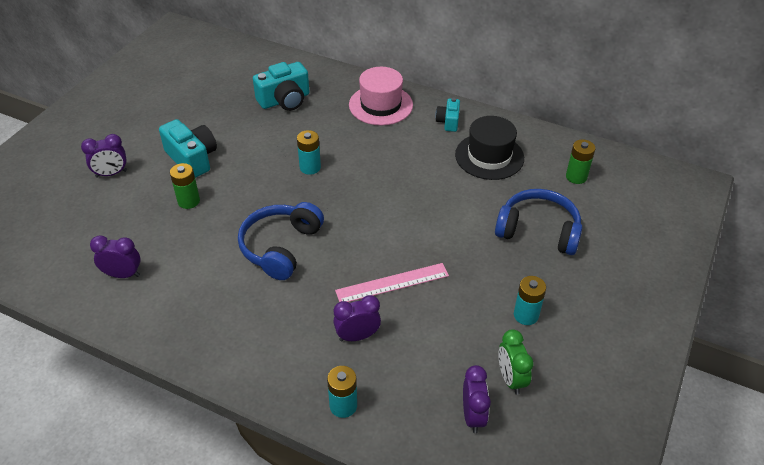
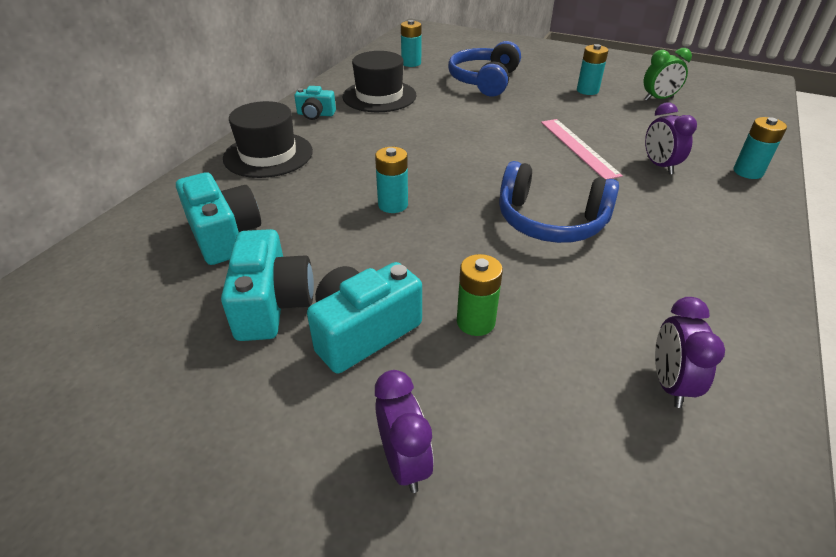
camera: 90 degrees left, 5 degrees down
pink hat [349,67,413,125] -> black hat [223,101,313,178]
purple clock [463,365,491,433] -> none
green battery [566,139,595,184] -> turquoise battery [401,20,422,67]
none -> turquoise camera [221,229,314,341]

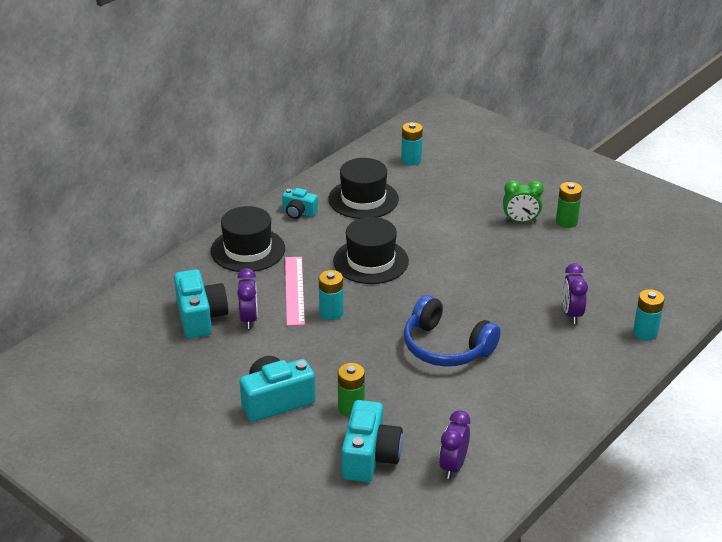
camera: 15 degrees right, 5 degrees down
turquoise camera [221,229,314,341] -> turquoise camera moved to [342,400,403,482]
purple clock [375,370,434,493] -> purple clock moved to [237,268,258,329]
blue headphones [448,41,521,96] -> none
pink ruler [541,119,623,179] -> pink ruler moved to [285,257,305,326]
turquoise battery [577,44,608,95] -> green battery [556,182,582,228]
green clock [644,48,692,101] -> green clock moved to [503,180,544,223]
none -> black hat [333,217,409,284]

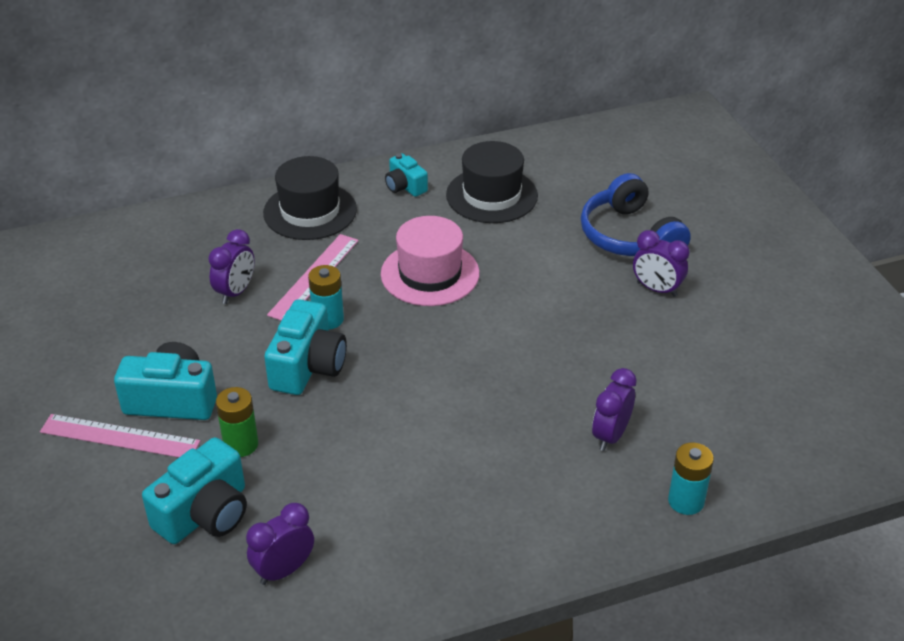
camera: 30 degrees right, 5 degrees up
turquoise camera [174,269,228,338] -> turquoise camera moved to [264,299,347,395]
black hat [333,217,409,284] -> pink hat [381,216,480,306]
turquoise battery [401,122,423,165] -> none
blue headphones [404,295,501,367] -> blue headphones moved to [581,173,691,256]
green clock [503,180,544,223] -> purple clock [633,230,690,297]
green battery [556,182,582,228] -> none
none -> pink ruler [40,414,200,457]

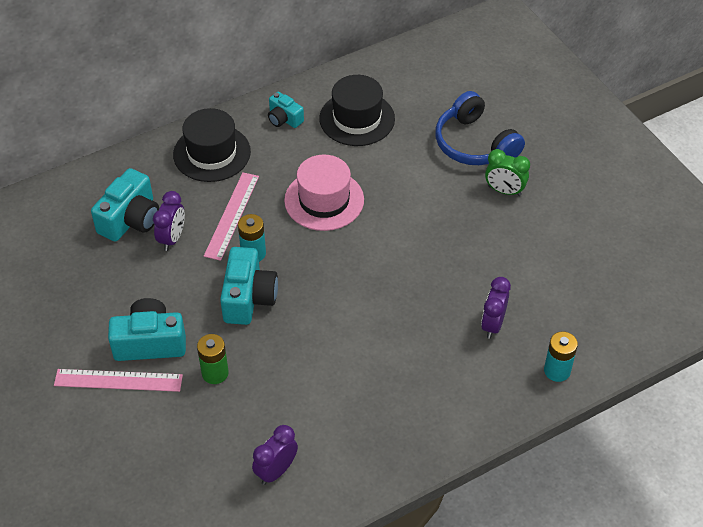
camera: 10 degrees left, 10 degrees up
turquoise camera [142,437,247,544] -> turquoise camera moved to [91,168,159,242]
purple clock [633,230,690,297] -> green clock [485,149,530,196]

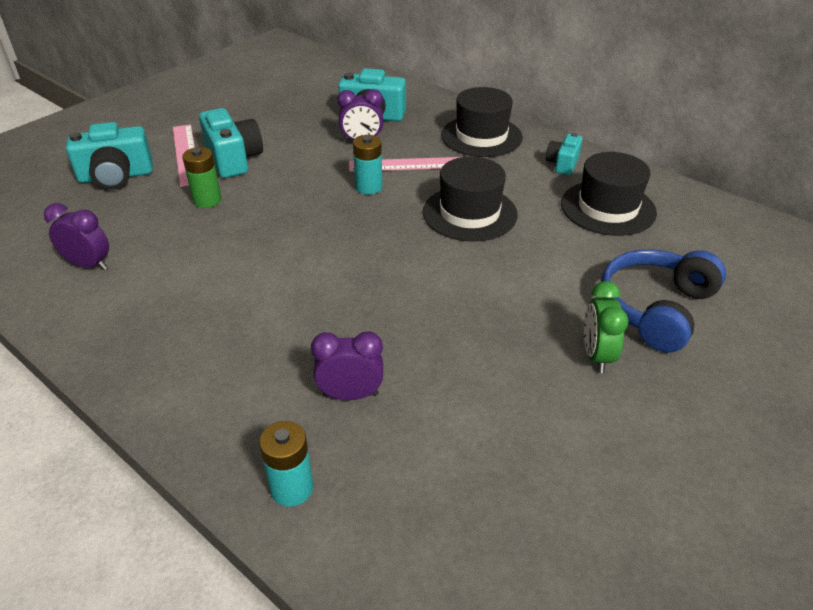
camera: 70 degrees right, 10 degrees down
turquoise camera [220,247,278,325] -> turquoise camera moved to [66,122,153,189]
pink hat [284,155,364,231] -> black hat [423,156,518,242]

